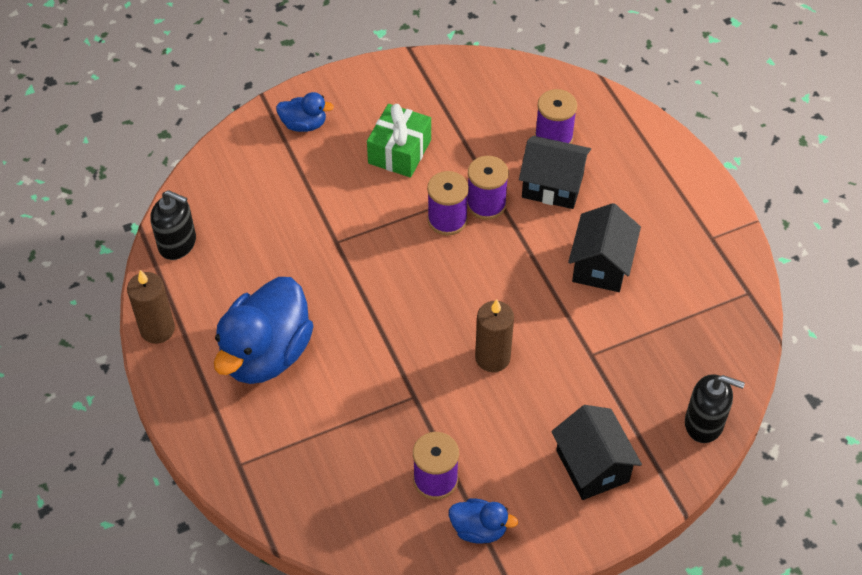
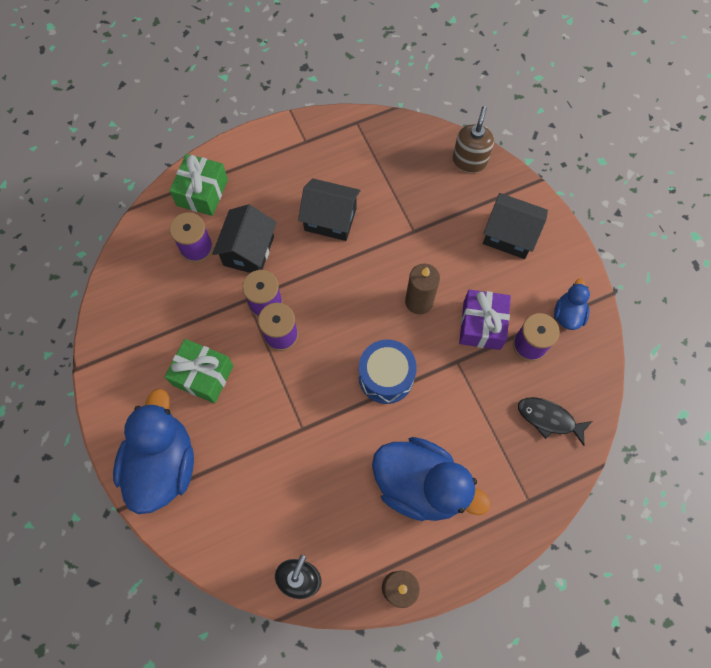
camera: 90 degrees left, 15 degrees up
blue duck [276,92,334,132] -> blue duck [113,389,194,514], size x2.07
black house [551,405,642,500] -> black house turned 45 degrees clockwise [483,193,548,259]
black soap dispenser [685,374,745,443] -> brown soap dispenser [453,106,494,173]
none -> green gift [170,154,228,216]
none -> blue drum [359,339,417,404]
none -> purple gift [459,290,511,350]
none -> black fish [518,397,593,446]

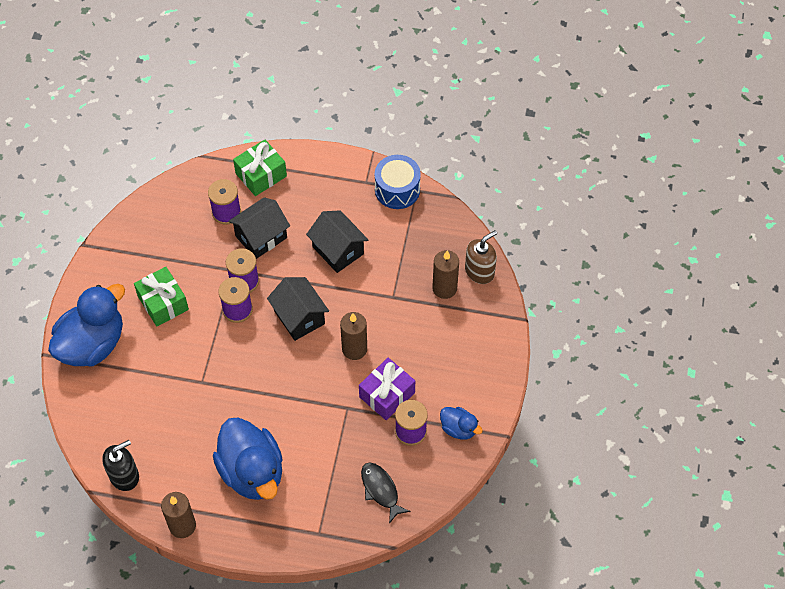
camera: 35 degrees right, 10 degrees down
blue drum [359,339,417,404] -> blue drum moved to [375,155,421,209]
black house [483,193,548,259] -> black house moved to [267,277,329,341]
blue duck [554,279,590,330] -> blue duck turned 75 degrees clockwise [440,407,483,440]
none -> brown candle [432,250,459,299]

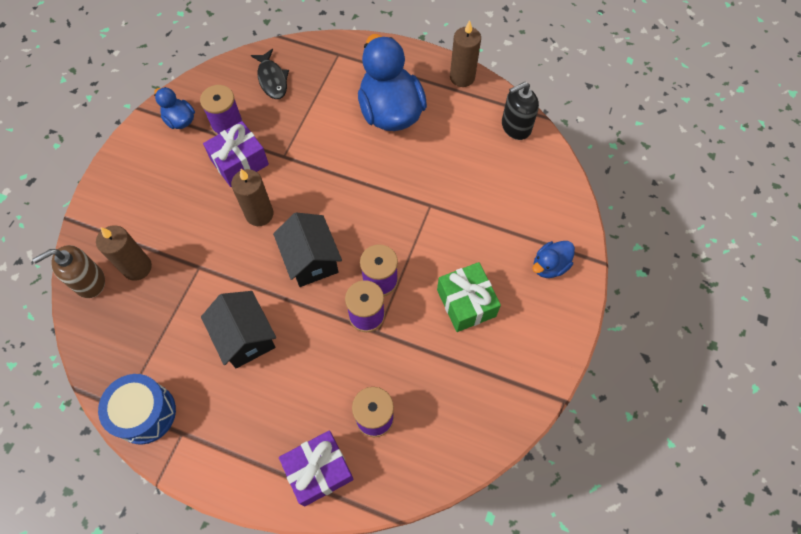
camera: 170 degrees left, 5 degrees up
blue duck [48,284,125,366] -> blue duck [532,241,575,278], size x0.48
black house [228,197,290,259] -> none
green gift [233,139,287,196] -> purple gift [279,430,354,507]

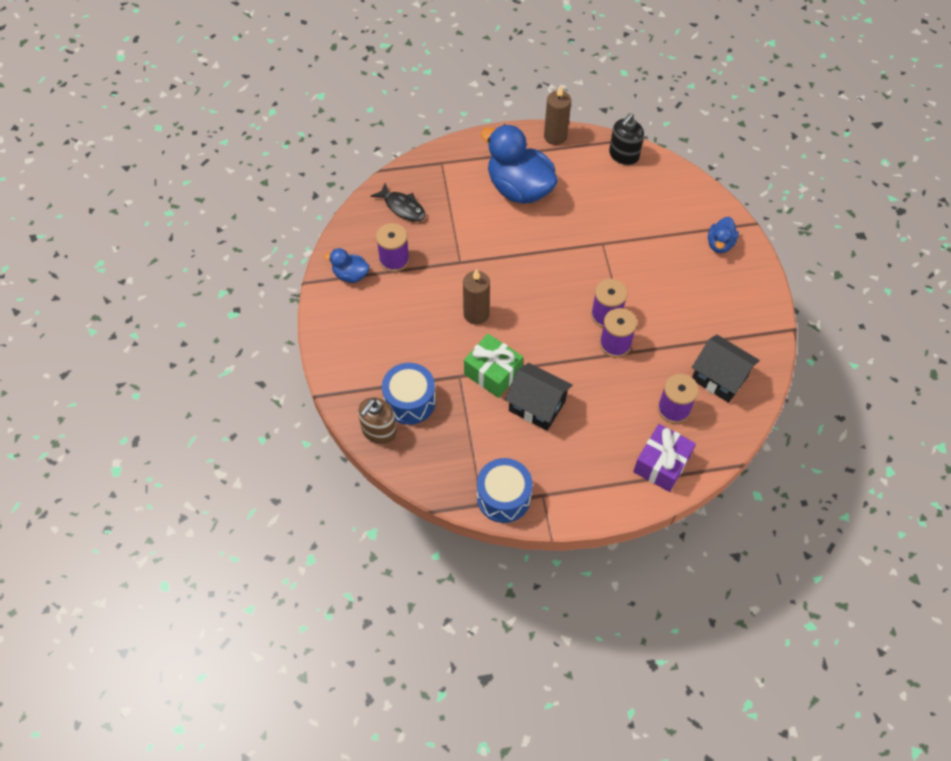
camera: 30 degrees left, 5 degrees down
brown candle [96,225,152,281] -> blue drum [382,363,436,425]
purple gift [203,121,269,187] -> none
black house [273,212,342,287] -> black house moved to [692,335,760,403]
green gift [437,262,501,332] -> green gift moved to [464,334,523,398]

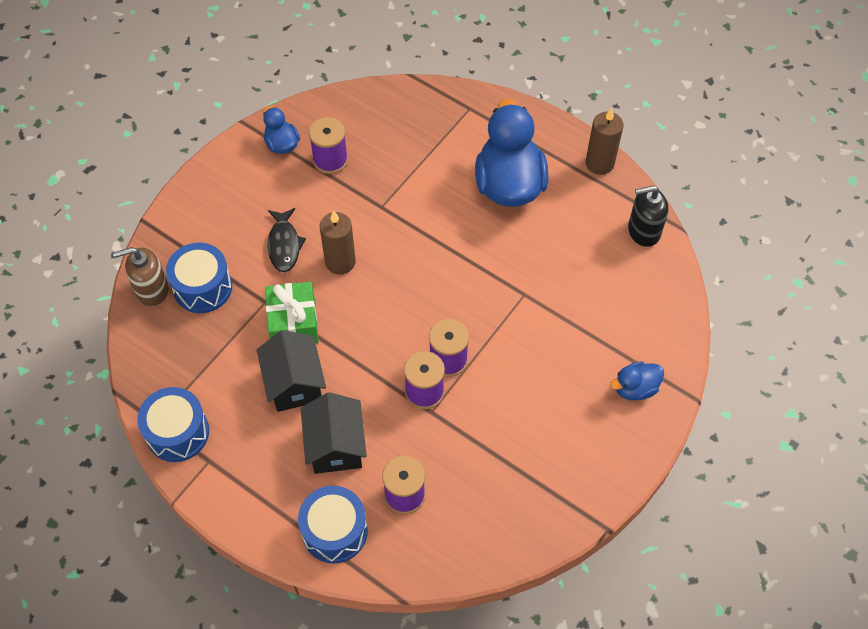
camera: 45 degrees right, 0 degrees up
black fish [371,183,426,222] -> black fish moved to [268,208,306,272]
purple gift [633,424,696,492] -> blue drum [298,486,368,564]
black house [692,335,760,403] -> black house moved to [301,392,367,474]

